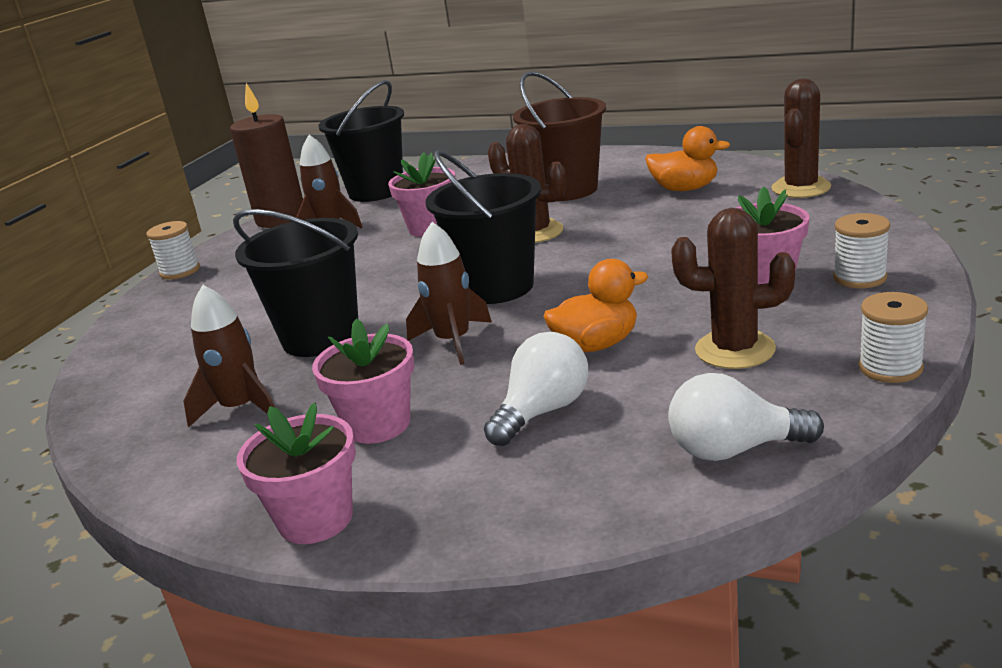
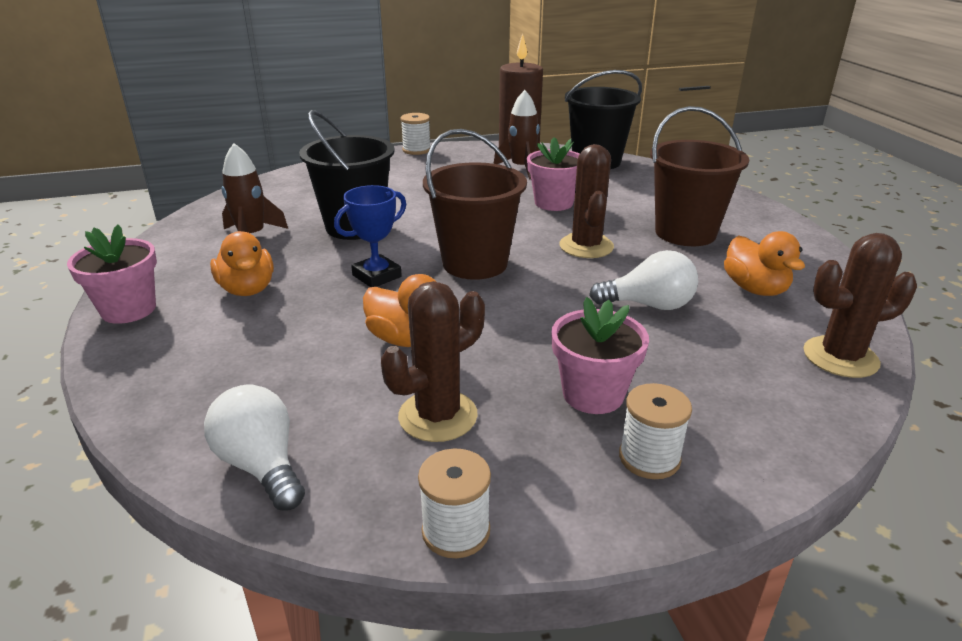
camera: 50 degrees right, 5 degrees up
pink flower pot [312,319,415,444] -> orange duck [210,231,274,296]
brown rocket [406,222,492,365] -> blue trophy [334,185,406,287]
black bucket [426,151,541,304] -> brown bucket [423,129,527,280]
white light bulb [484,332,588,446] -> white light bulb moved to [589,250,698,310]
brown cactus [671,208,795,369] -> brown cactus turned 75 degrees clockwise [381,281,485,442]

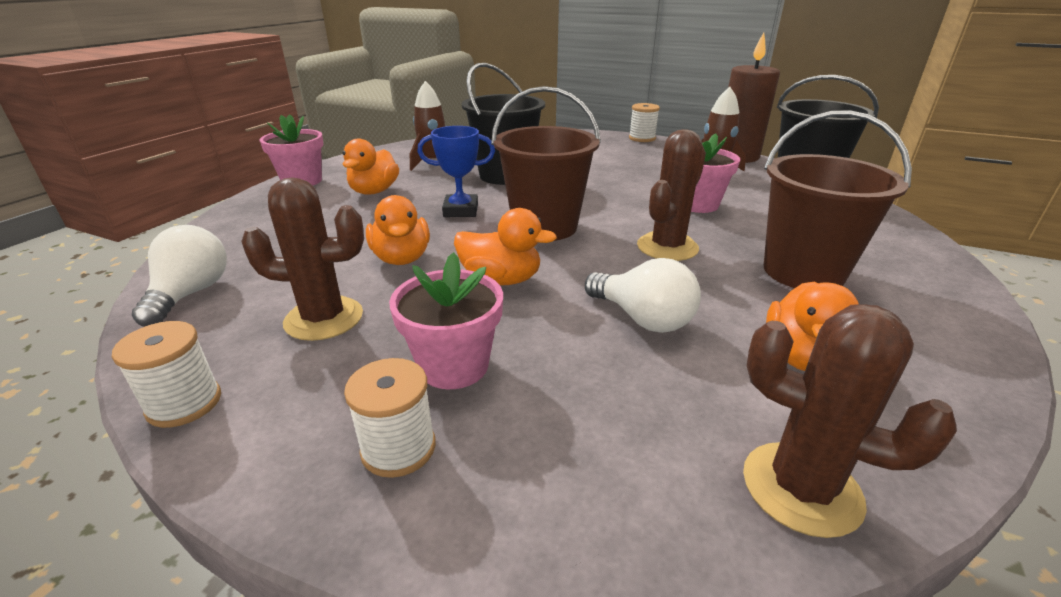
camera: 40 degrees right, 0 degrees up
none -> orange duck [454,208,557,285]

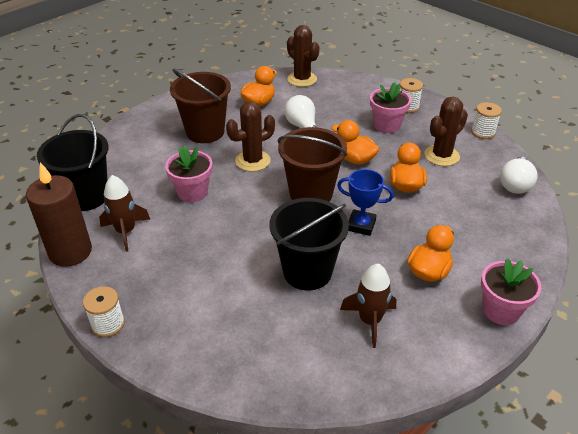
camera: 160 degrees left, 10 degrees up
brown cactus [241,177,364,341] -> brown cactus turned 60 degrees counterclockwise [424,97,468,166]

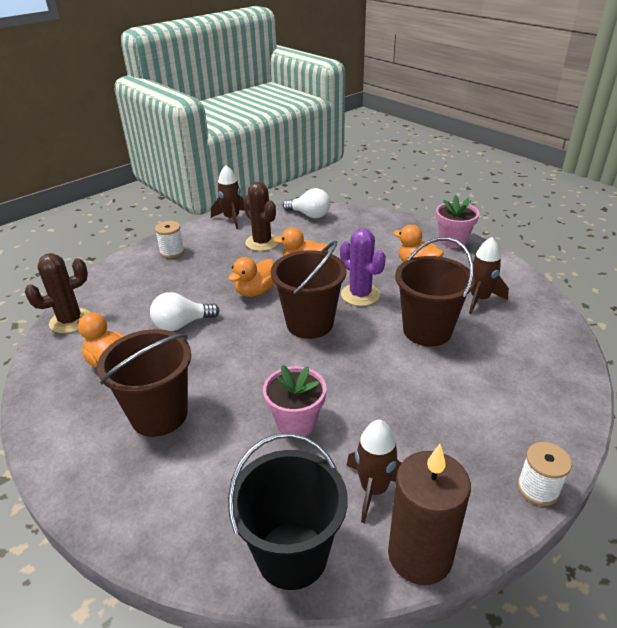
camera: 85 degrees left, 5 degrees down
brown cactus [226,101,275,172] -> none
black bucket [269,198,349,290] -> brown bucket [395,237,475,346]
blue trophy [337,169,394,236] -> purple cactus [340,228,386,306]
pink flower pot [370,82,411,133] -> none
white spool [471,102,502,139] -> brown rocket [211,165,245,229]

